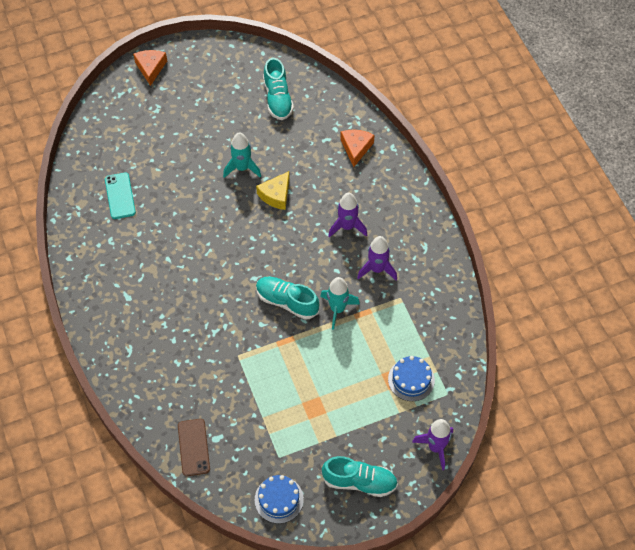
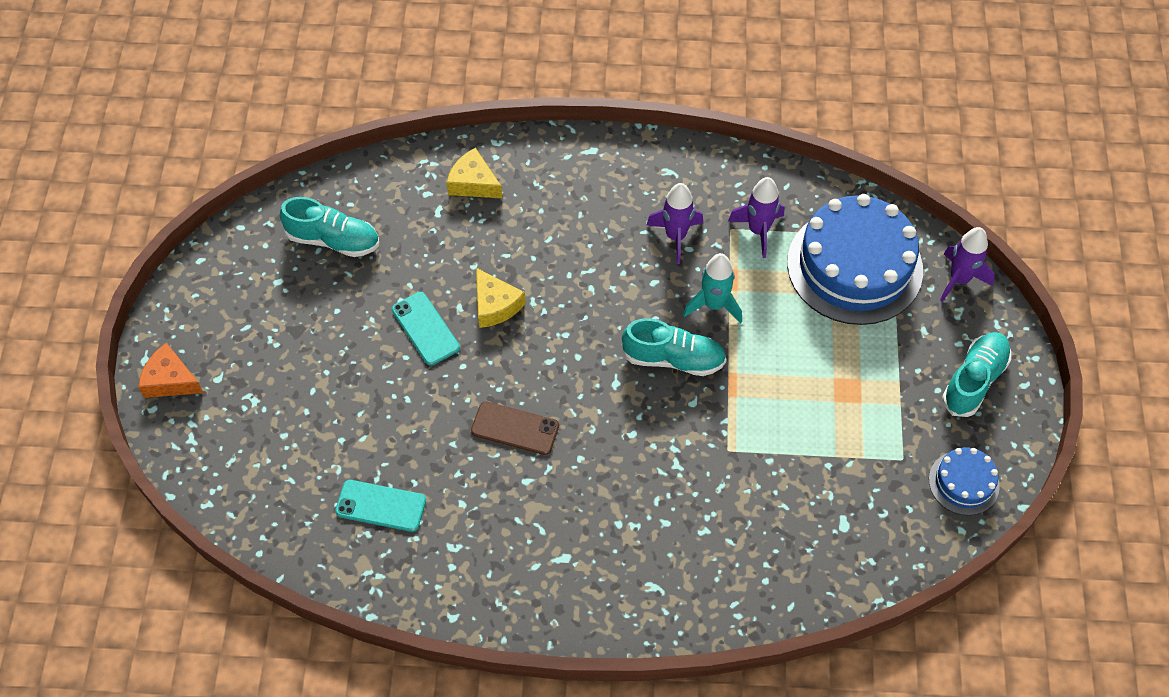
camera: 65 degrees left, 0 degrees up
brown phone [178,419,210,476] -> brown phone moved to [471,401,559,455]
turquoise rocket [223,132,261,178] -> turquoise phone [392,292,460,366]
turquoise shoe [256,277,319,320] -> turquoise shoe turned 135 degrees counterclockwise [621,318,726,376]
purple rocket [328,192,367,238] -> purple rocket moved to [728,177,784,258]
orange cheese [340,130,374,167] -> yellow cheese [447,148,502,198]
blue cake [388,356,435,401] -> blue cake [787,194,923,325], size x2.09

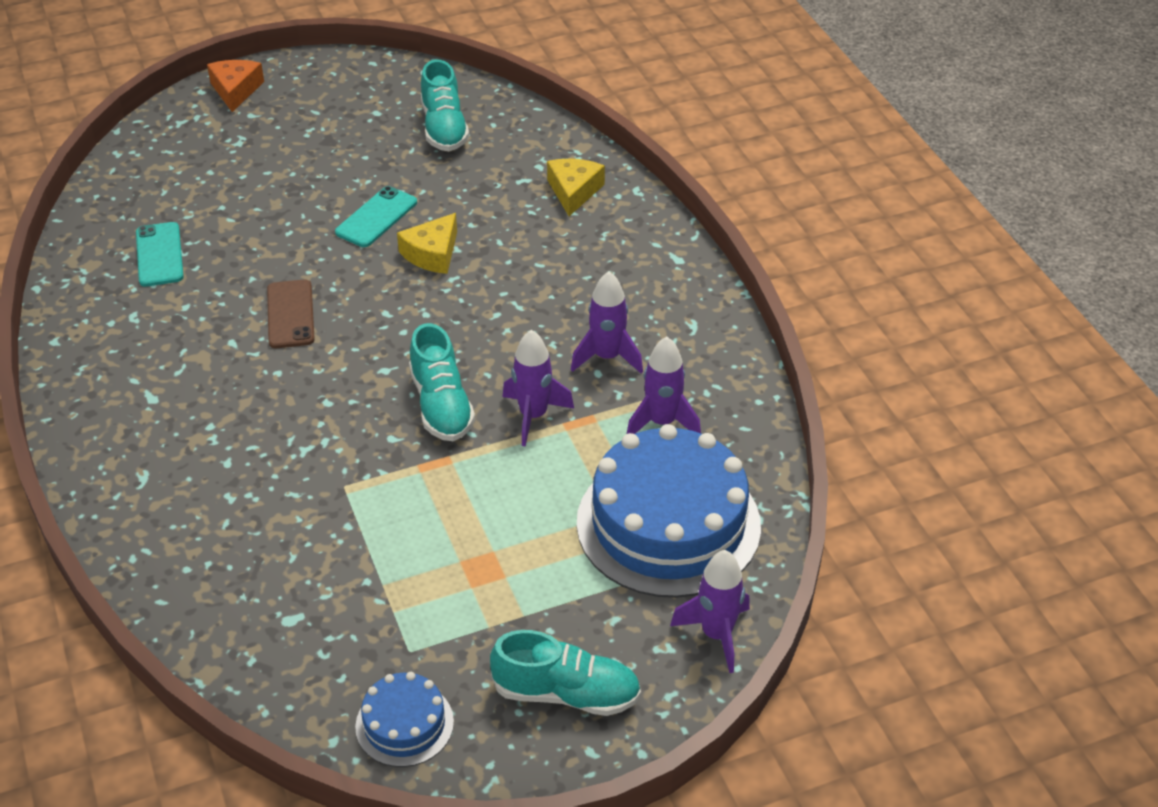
camera: 65 degrees right, 15 degrees down
turquoise rocket [683,253,742,324] -> purple rocket [503,330,574,447]

